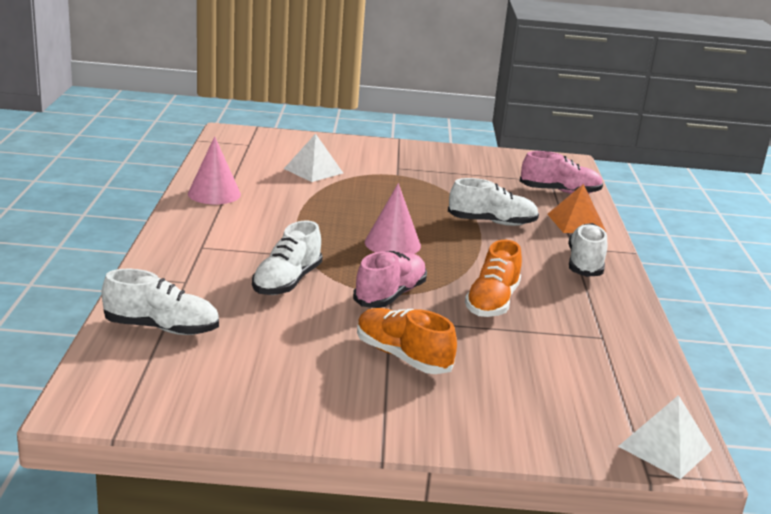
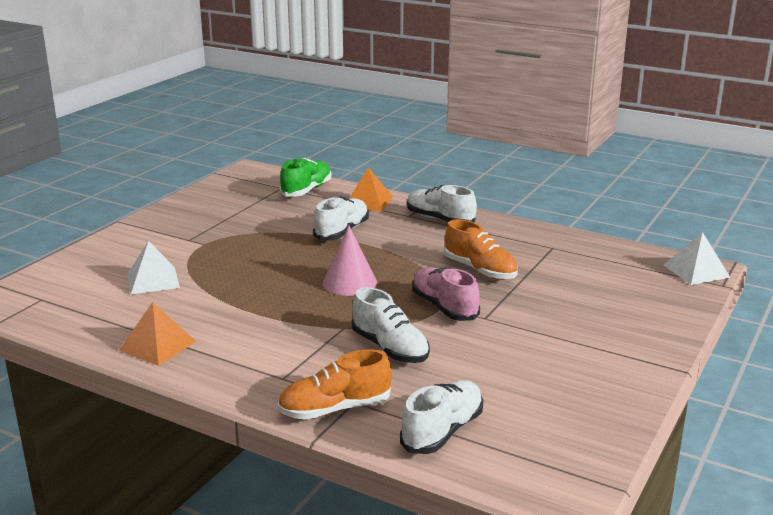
camera: 60 degrees left, 0 degrees up
pink cone [188,136,241,204] -> orange pyramid [119,302,196,366]
orange shoe [357,308,457,374] -> orange shoe moved to [277,349,392,420]
pink shoe [520,151,603,194] -> green shoe [279,158,331,197]

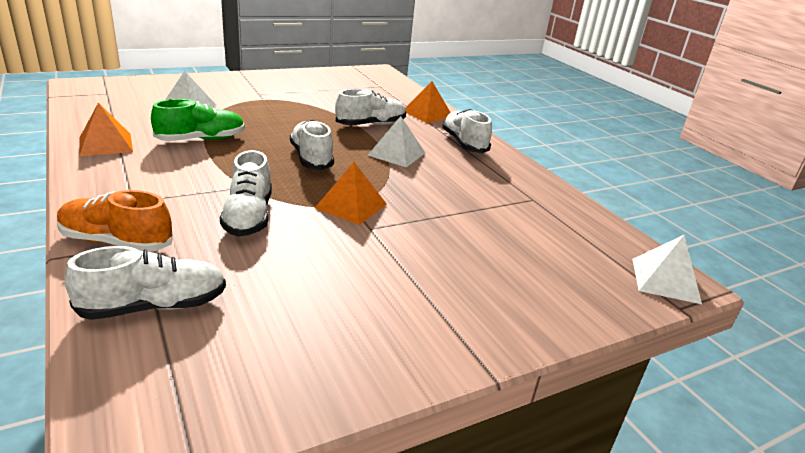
camera: 30 degrees right, 5 degrees up
green shoe [279,158,331,197] -> green shoe moved to [151,99,245,141]
pink cone [323,225,377,296] -> white shoe [290,120,334,170]
pink shoe [412,267,480,321] -> orange pyramid [315,162,387,225]
orange shoe [444,219,518,280] -> none
none -> white pyramid [367,116,425,167]

